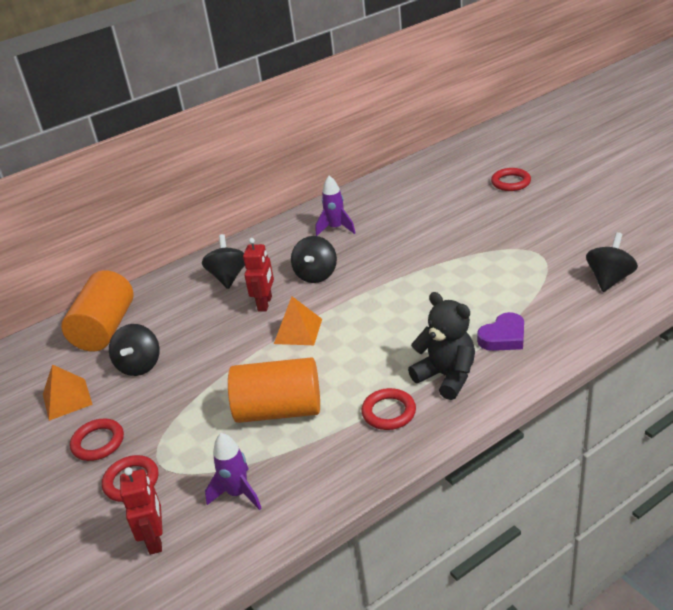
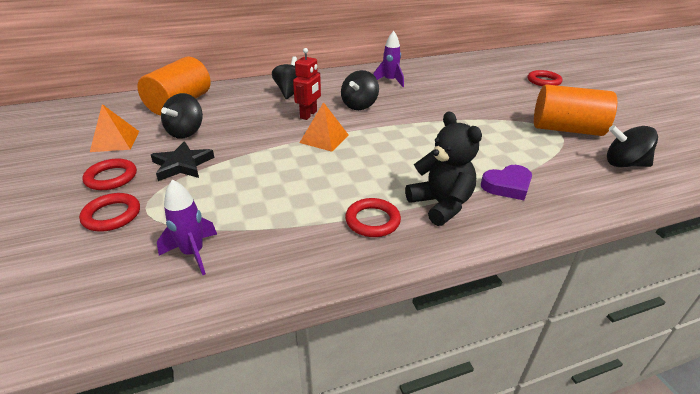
camera: 10 degrees right, 0 degrees up
red robot [120,467,163,555] -> none
orange cylinder [228,357,320,423] -> orange cylinder moved to [534,84,617,136]
black spinning top [586,232,638,292] -> black spinning top turned 120 degrees counterclockwise [607,125,658,167]
none -> black star [151,141,215,181]

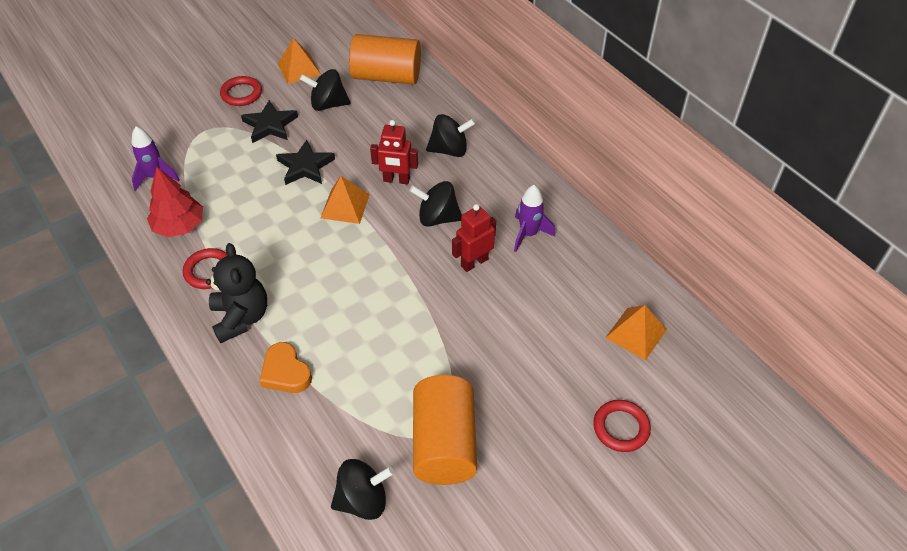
camera: 75 degrees right, 15 degrees up
red ring [79,193,140,232] -> none
black teddy bear [405,111,482,226] -> black teddy bear turned 60 degrees counterclockwise [206,243,267,343]
purple heart [481,165,532,200] -> orange heart [259,342,312,393]
black spinning top [607,125,658,167] -> black spinning top turned 75 degrees clockwise [331,459,394,520]
none -> red tree [147,167,203,237]
none -> black star [276,140,335,185]
none -> red robot [452,204,496,272]
none -> orange pyramid [605,305,667,361]

